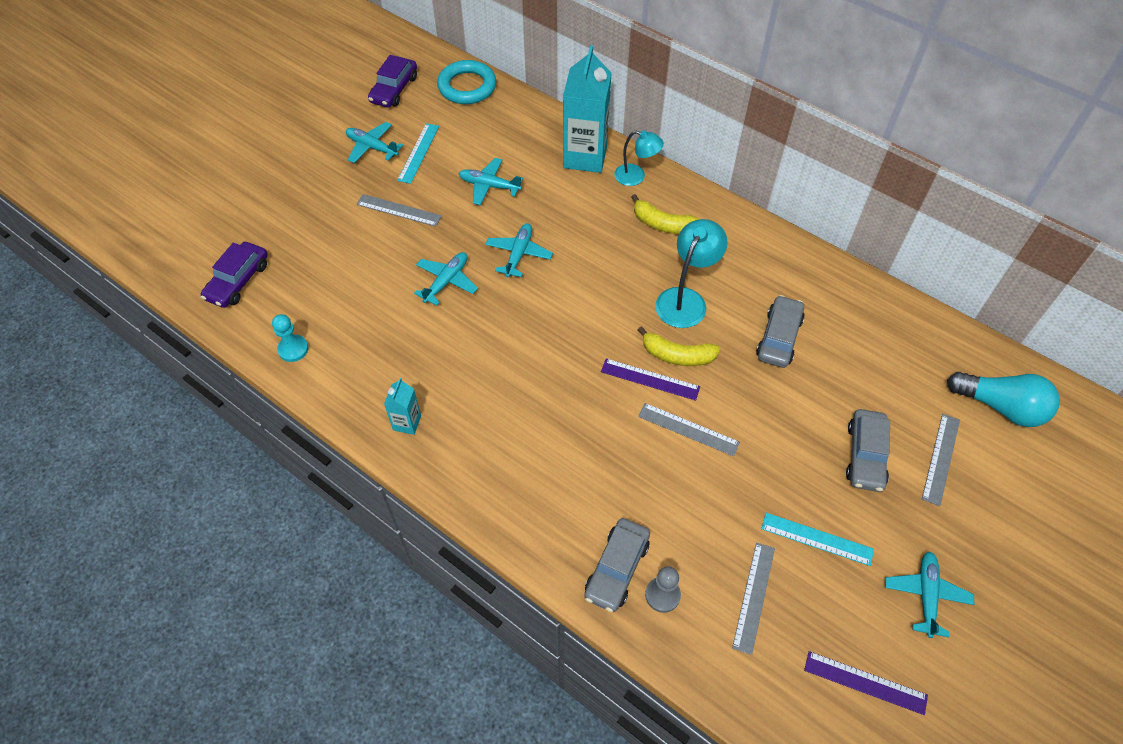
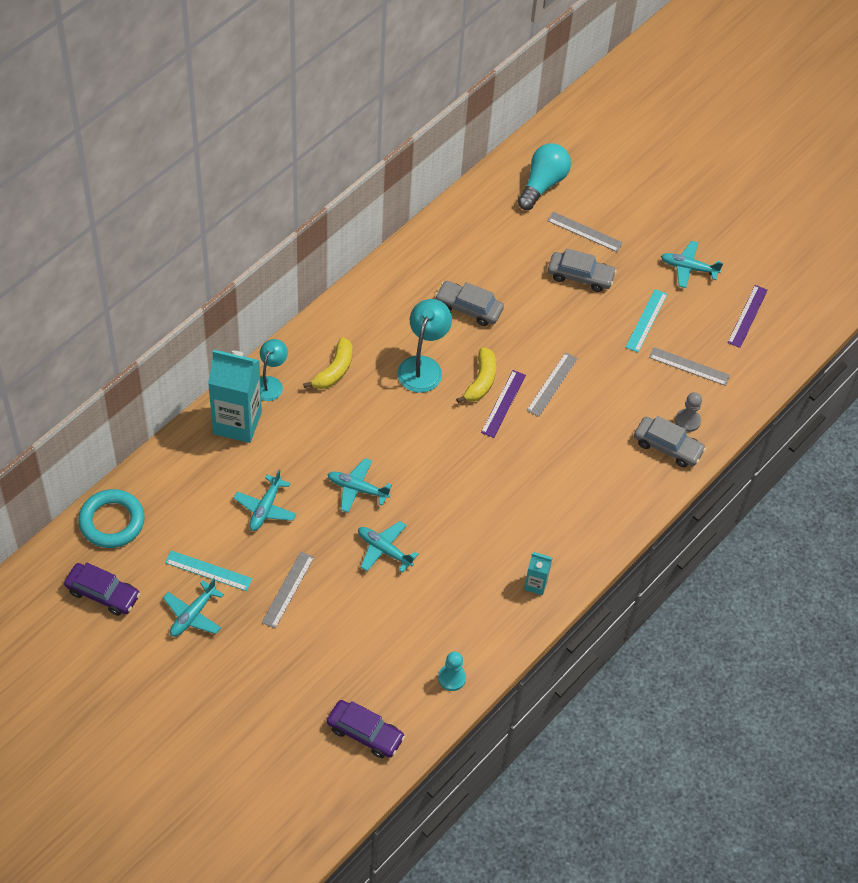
camera: 90 degrees left, 0 degrees up
turquoise lamp [655,219,728,328] -> turquoise lamp turned 75 degrees clockwise [397,299,452,393]

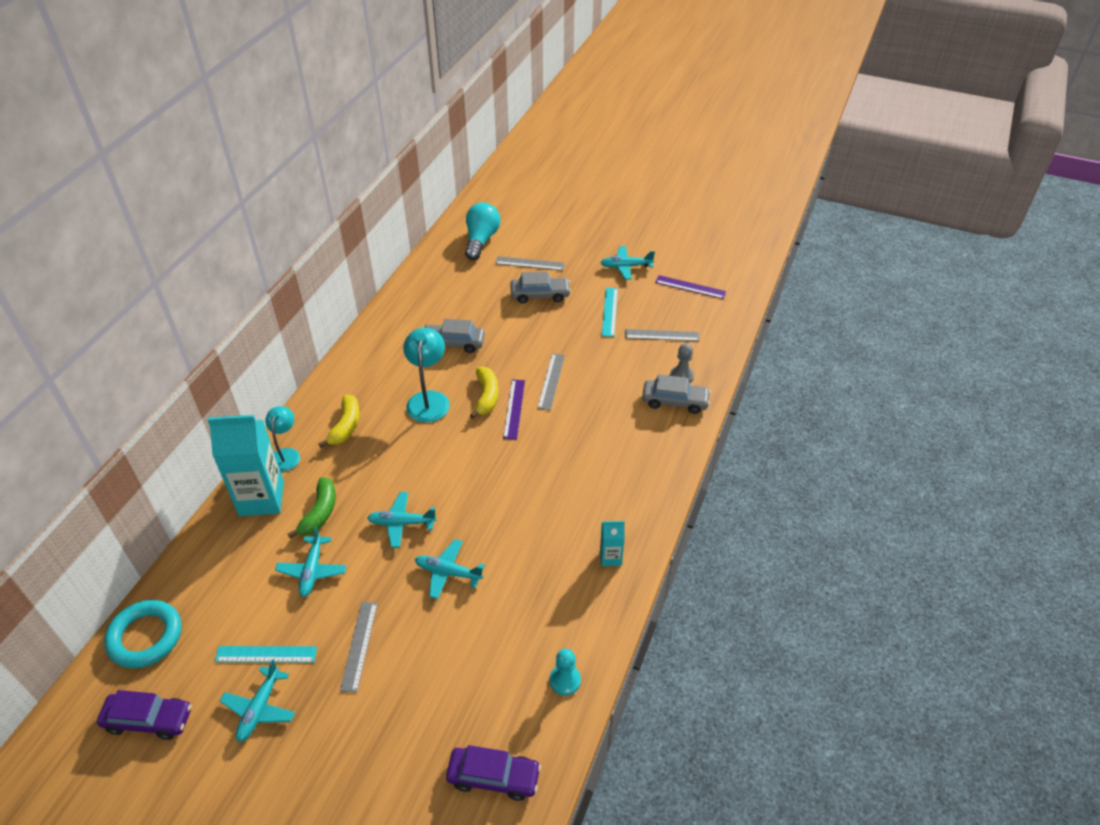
camera: 15 degrees left, 10 degrees down
purple ruler [727,285,768,348] -> purple ruler turned 75 degrees counterclockwise [655,275,726,299]
none -> green banana [288,477,336,538]

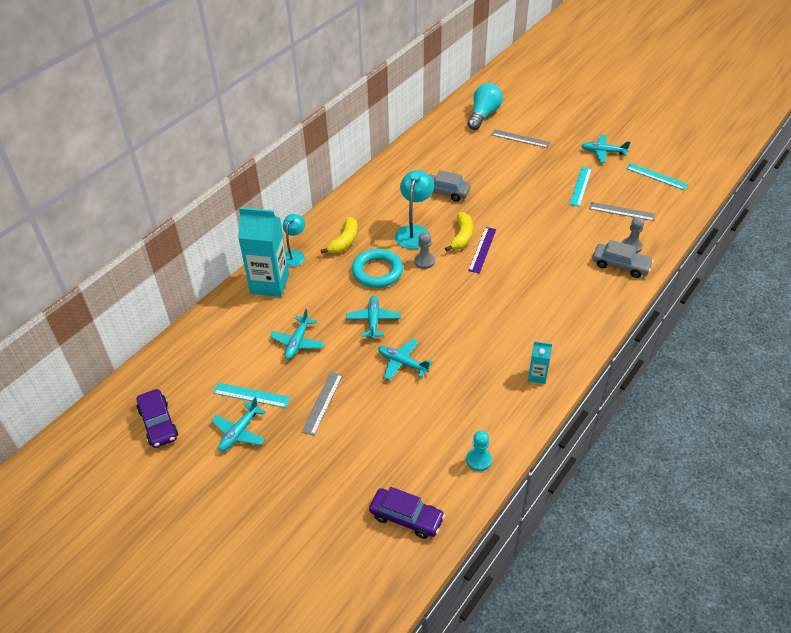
camera: 15 degrees right, 0 degrees up
purple car [97,690,192,740] -> purple car turned 45 degrees clockwise [137,389,178,448]
turquoise ring [104,600,181,668] -> turquoise ring moved to [352,249,403,288]
green banana [288,477,336,538] -> none
turquoise plane [367,492,437,548] -> turquoise plane turned 75 degrees clockwise [346,296,401,339]
grey car [510,272,571,304] -> none
grey ruler [537,353,565,410] -> none
purple ruler [655,275,726,299] -> turquoise ruler [626,163,688,190]
none -> grey pawn [414,232,435,269]

